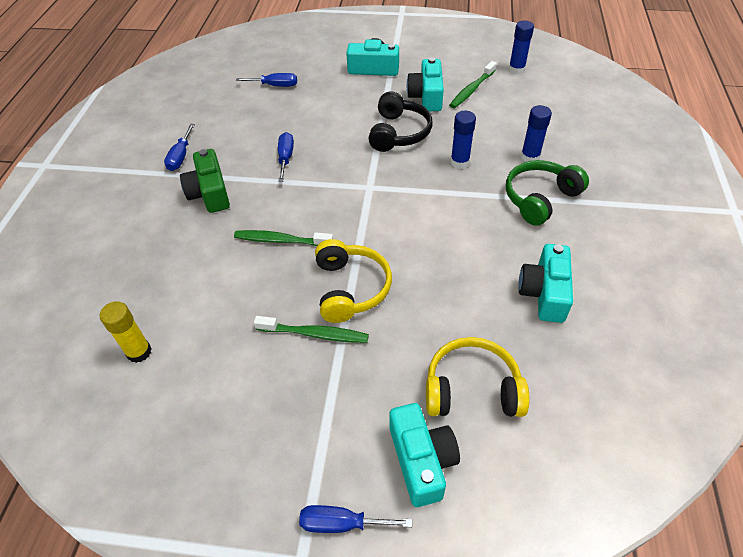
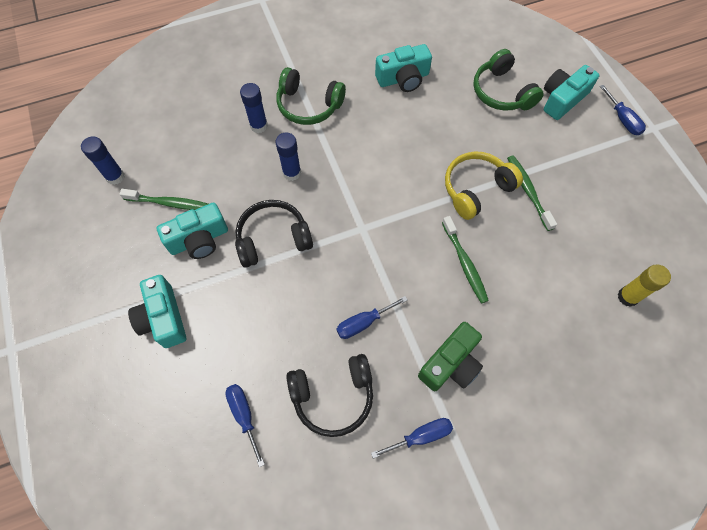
camera: 120 degrees left, 15 degrees up
yellow headphones [426,337,529,417] -> green headphones [473,49,544,111]
none -> black headphones [286,354,373,437]

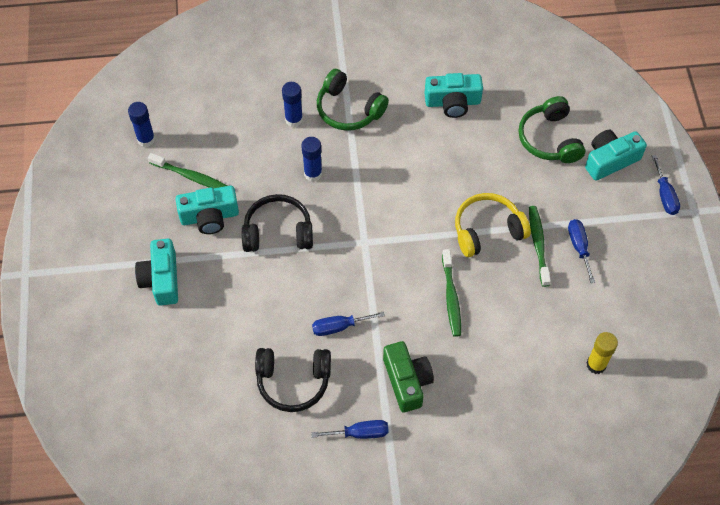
camera: 15 degrees right, 5 degrees down
blue screwdriver [225,384,265,467] -> blue screwdriver moved to [568,219,595,283]
green camera [418,322,483,391] -> green camera turned 75 degrees counterclockwise [383,341,434,412]

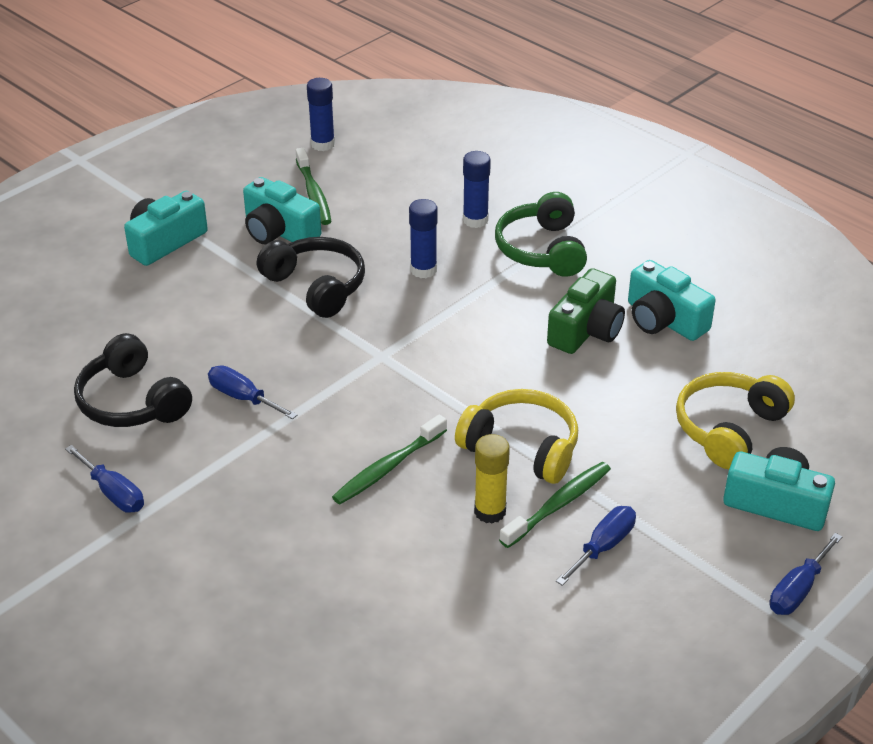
camera: 50 degrees right, 20 degrees down
green camera [383,341,434,412] -> green camera moved to [547,268,625,354]
green headphones [518,96,585,163] -> yellow headphones [676,372,795,469]
yellow glue stick [587,332,618,374] -> yellow glue stick moved to [474,434,510,524]

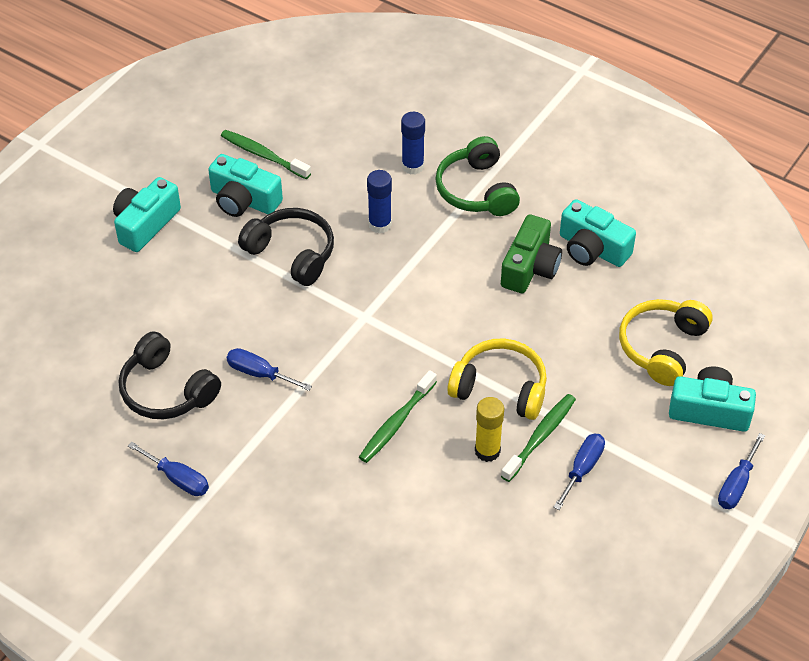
camera: 10 degrees left, 10 degrees up
green toothbrush [296,148,332,225] -> green toothbrush turned 150 degrees clockwise [221,130,311,179]
blue glue stick [307,78,335,151] -> none

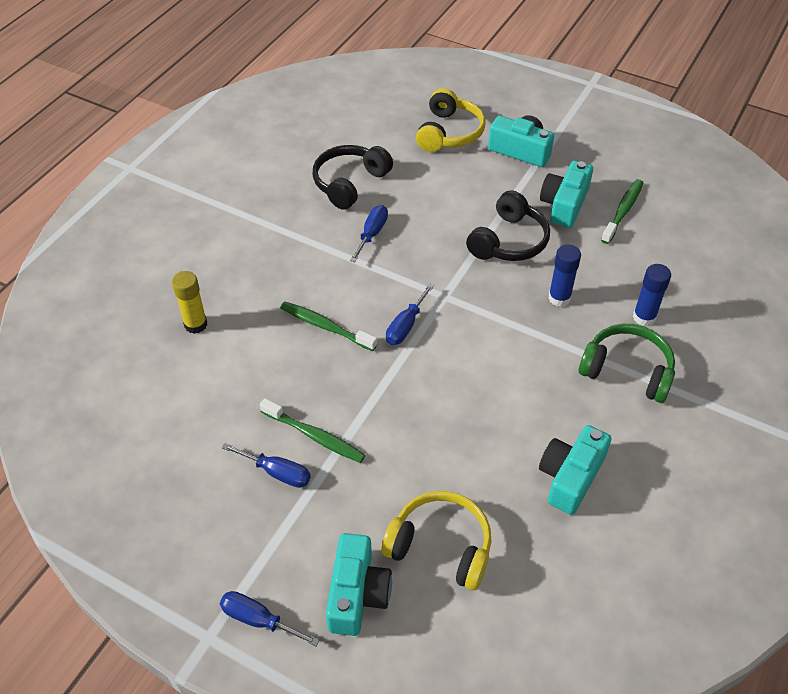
camera: 85 degrees right, 0 degrees up
blue screwdriver [128,442,209,496] -> blue screwdriver moved to [386,283,434,345]
green headphones [435,136,520,216] -> green headphones turned 45 degrees clockwise [579,324,675,403]
yellow headphones [447,338,547,420] -> yellow headphones moved to [416,88,486,152]
yellow glue stick [475,397,504,462] -> yellow glue stick moved to [172,271,207,334]
green camera [501,214,562,293] -> none

